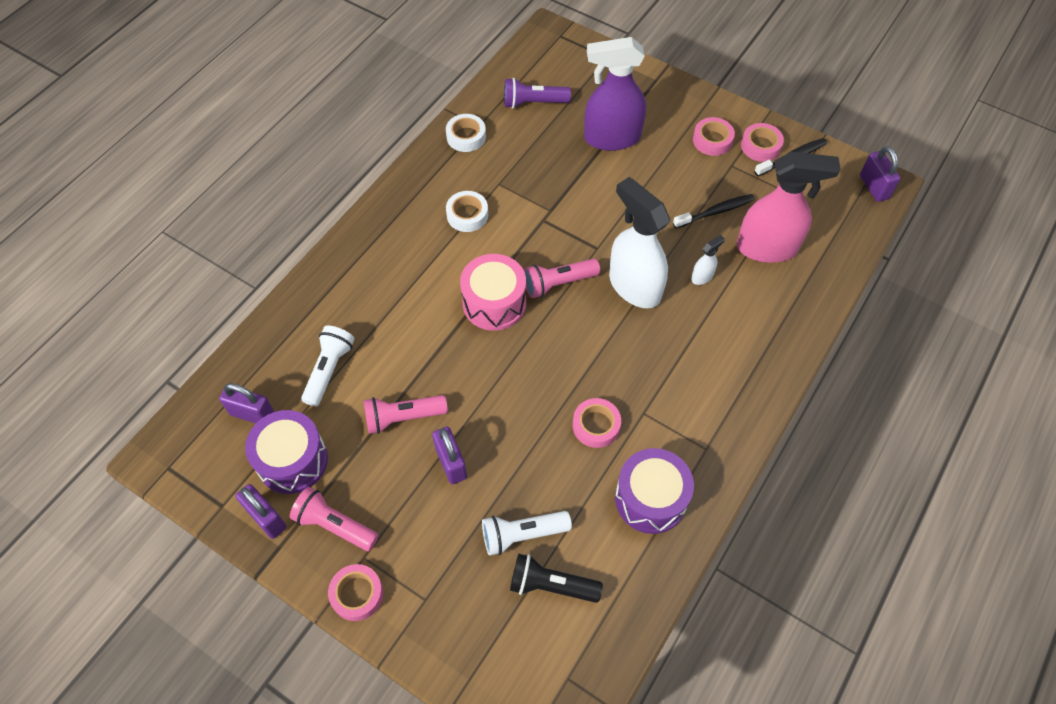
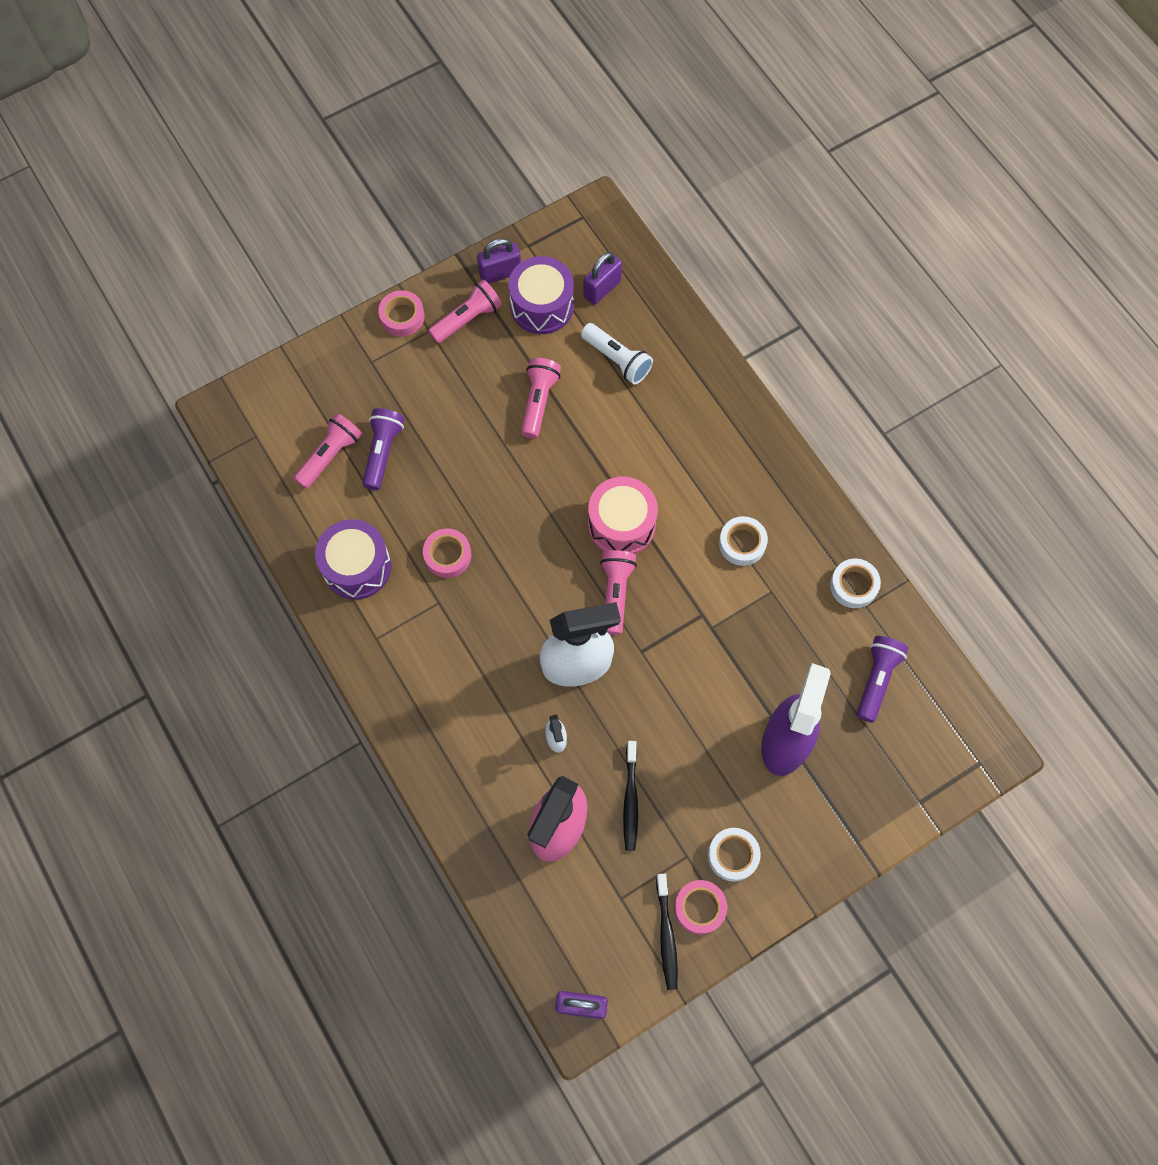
camera: 115 degrees right, 10 degrees up
purple padlock [432,427,467,484] -> none
white flashlight [482,511,572,556] -> purple flashlight [362,408,405,490]
black flashlight [510,553,603,603] -> pink flashlight [294,413,362,489]
pink tape [693,117,735,156] -> white tape [708,828,761,882]

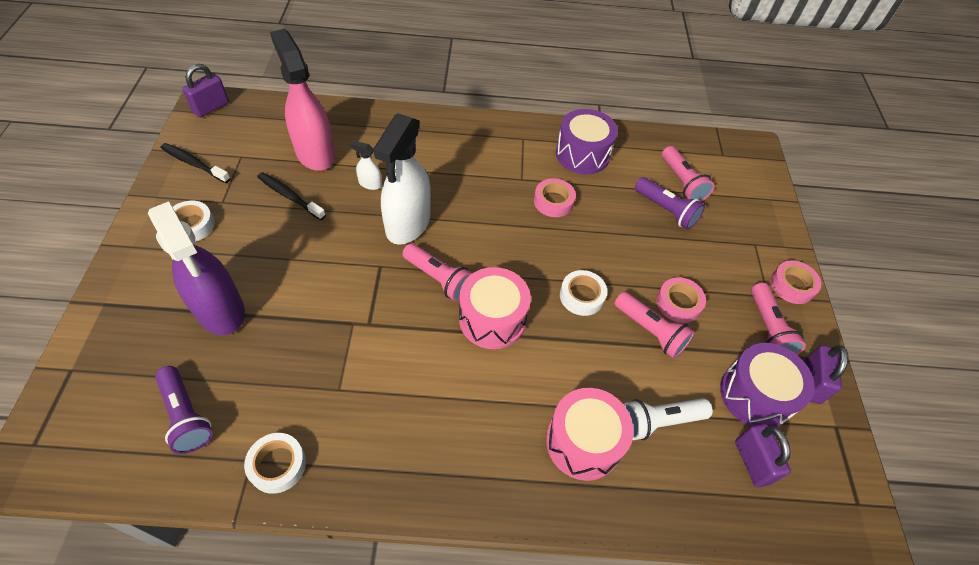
camera: 120 degrees right, 15 degrees down
pink tape [674,880,727,935] -> pink tape moved to [656,277,706,323]
white tape [719,516,768,566] -> white tape moved to [560,270,607,316]
none -> pink drum [546,388,634,481]

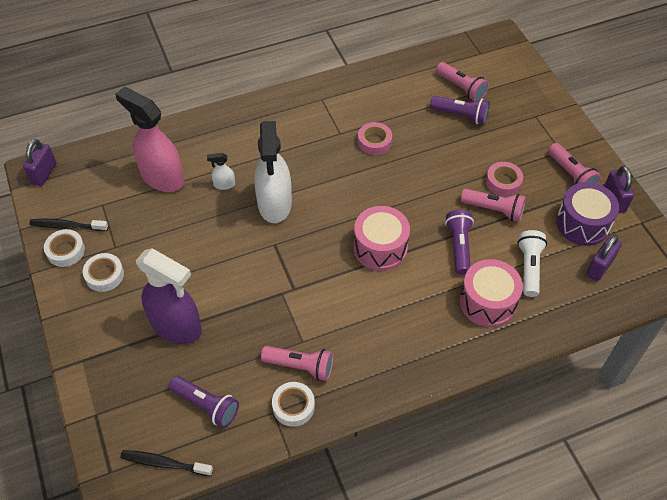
camera: 20 degrees left, 0 degrees up
black toothbrush [257,172,326,220] -> black toothbrush moved to [120,450,213,476]
pink flashlight [402,243,472,301] -> pink flashlight moved to [261,346,333,381]
purple drum [556,109,618,174] -> none
white tape [560,270,607,316] -> white tape moved to [44,229,85,267]
white flashlight [623,398,713,440] -> white flashlight turned 135 degrees clockwise [517,230,547,297]
purple padlock [735,424,791,487] -> purple padlock turned 75 degrees clockwise [586,235,622,281]
pink tape [771,260,821,304] -> none
none -> purple flashlight [445,209,474,275]

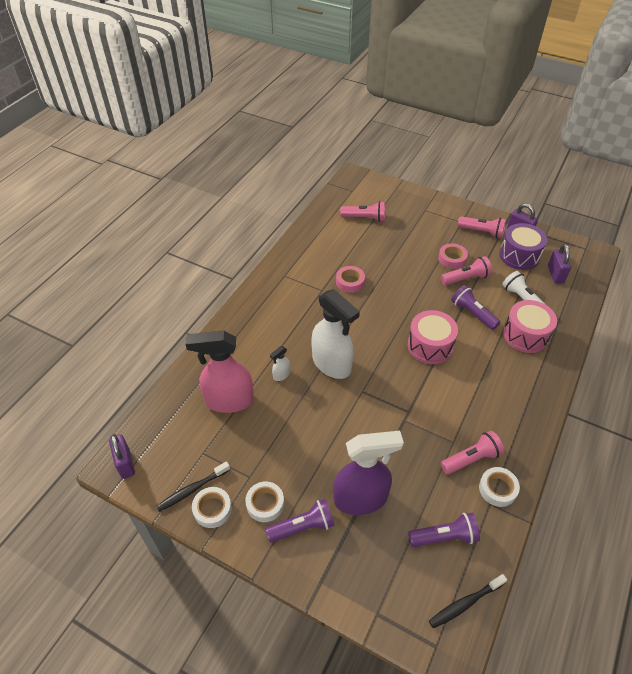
camera: 40 degrees left, 5 degrees down
purple flashlight [430,96,490,125] -> purple flashlight moved to [265,499,335,543]

